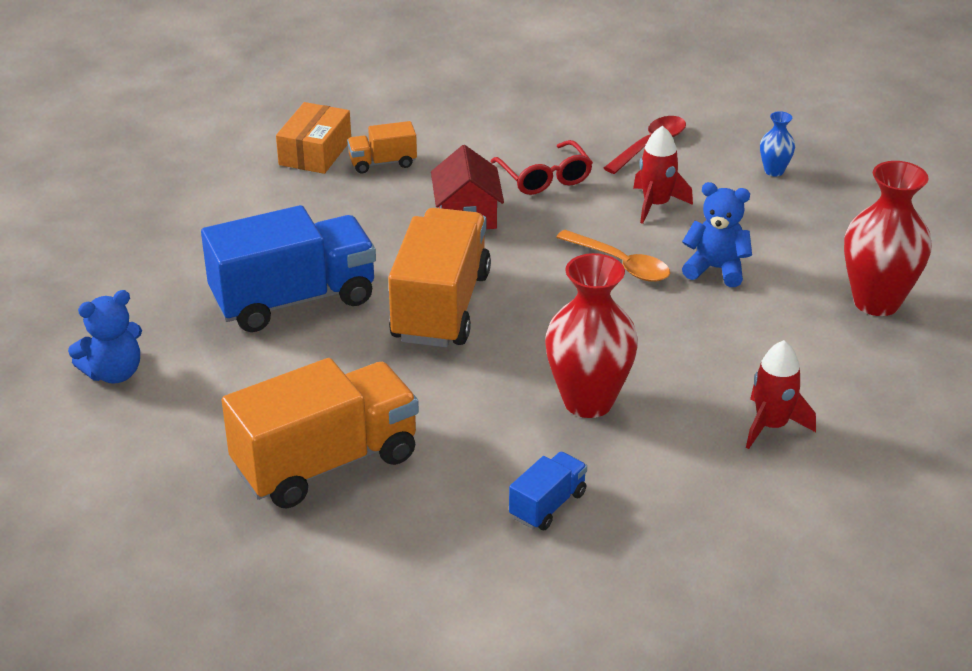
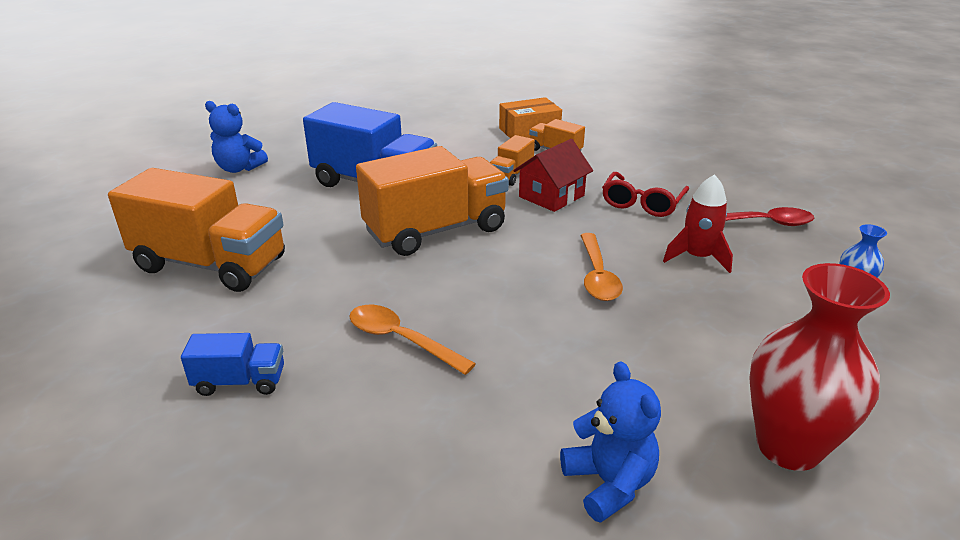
camera: 50 degrees right, 5 degrees down
red vase [545,253,638,418] -> orange spoon [349,305,476,375]
blue teddy bear [682,182,752,287] -> blue teddy bear moved to [560,361,661,523]
red rocket [746,340,816,449] -> none
none -> orange truck [490,135,535,186]

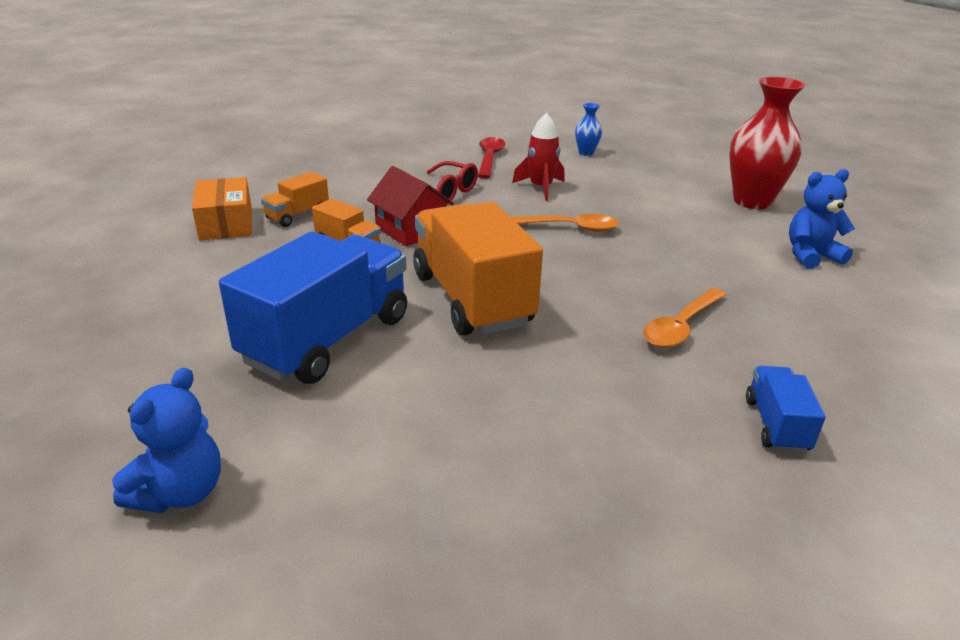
camera: 85 degrees left, 0 degrees up
orange truck [108,168,285,292] -> none

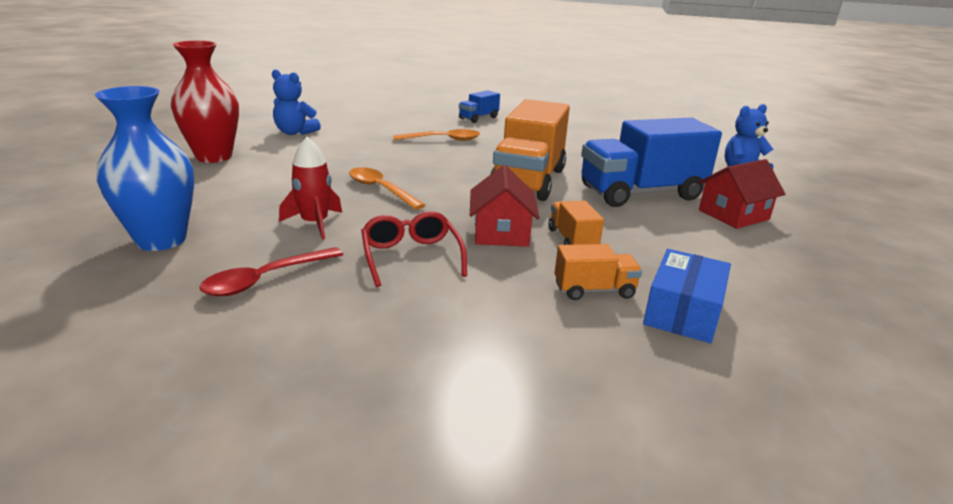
camera: 140 degrees left, 5 degrees down
orange box [192,177,252,240] -> blue box [643,249,731,343]
blue vase [575,103,602,156] -> blue vase [95,86,194,251], size x2.15
none -> red house [698,159,785,229]

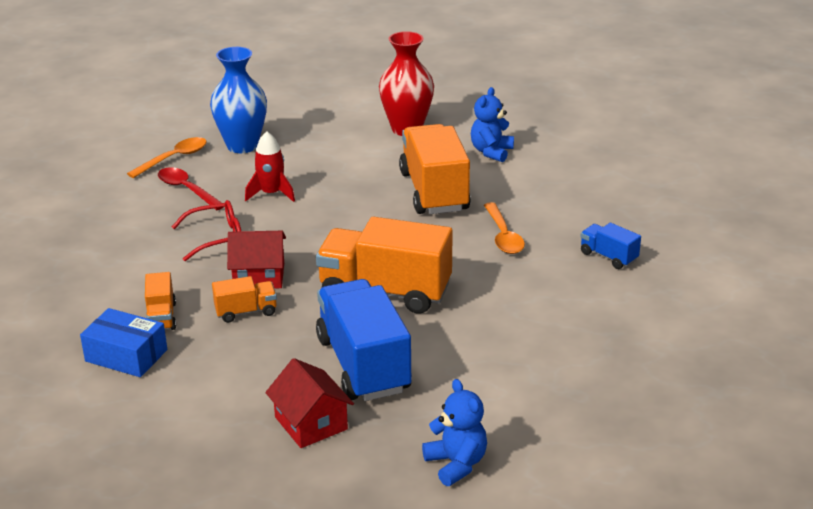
camera: 90 degrees right, 5 degrees up
orange spoon [349,167,425,210] -> orange spoon moved to [127,137,207,178]
none -> orange truck [399,124,471,214]

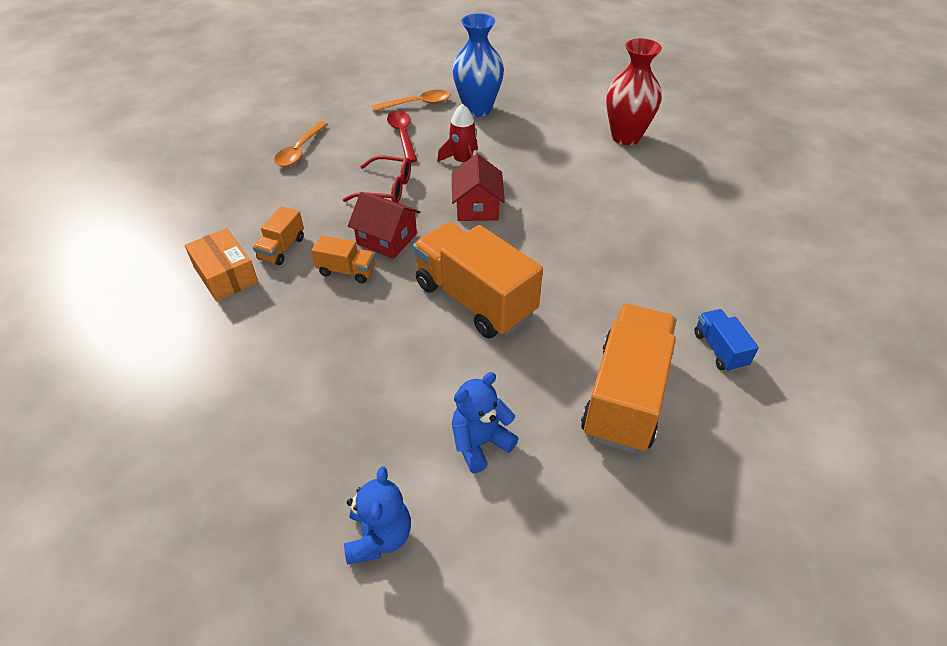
camera: 30 degrees right, 15 degrees up
blue box [80,308,167,377] -> orange box [185,228,258,301]
red house [265,358,354,448] -> red house moved to [452,154,505,221]
blue truck [316,279,412,401] -> none
orange truck [399,124,471,214] -> orange truck moved to [581,304,676,453]
blue teddy bear [471,87,514,162] -> blue teddy bear moved to [452,372,519,473]
orange spoon [484,202,525,254] -> orange spoon moved to [274,121,327,167]

